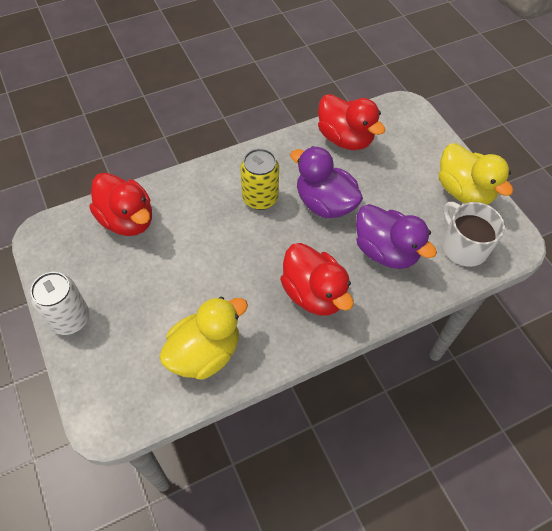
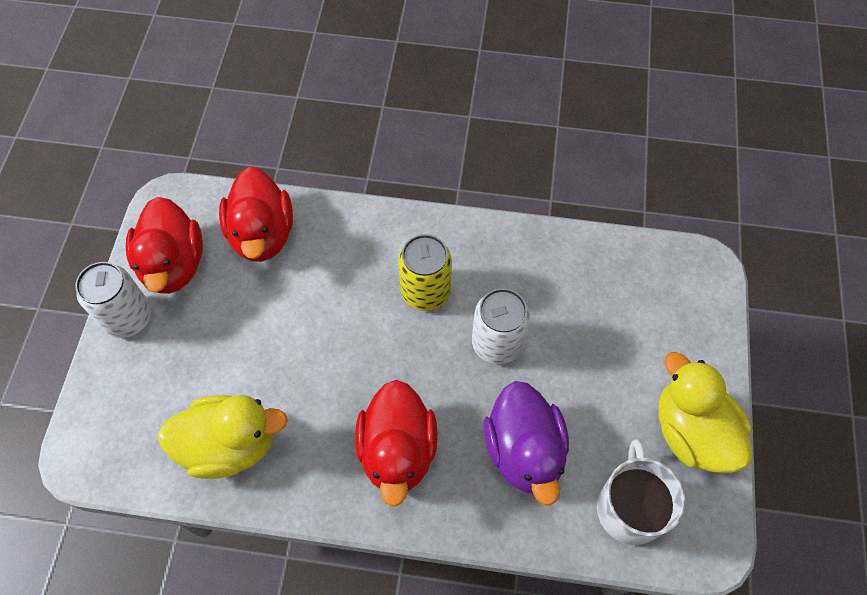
camera: 35 degrees right, 5 degrees up
purple duck [290,146,363,218] -> white can [472,288,530,364]
red duck [318,94,385,150] -> red duck moved to [126,197,203,294]
yellow duck [439,143,513,205] -> yellow duck turned 150 degrees clockwise [659,352,752,473]

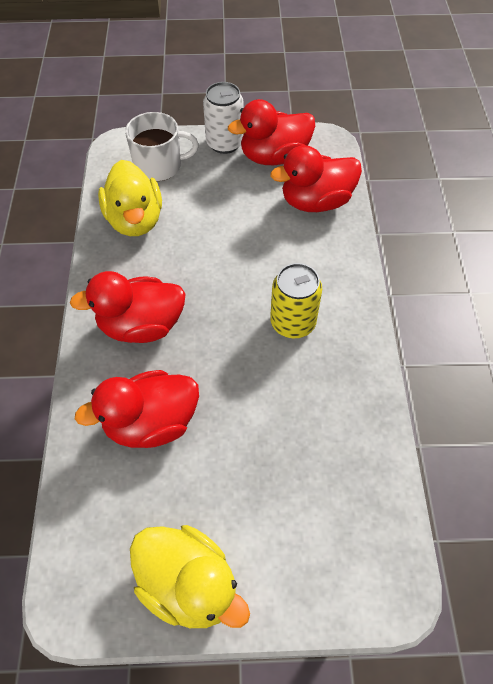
camera: 80 degrees right, 5 degrees down
white can [472,288,530,364] -> none
purple duck [484,381,569,506] -> red duck [75,370,199,448]
white mug [597,440,685,545] -> white mug moved to [125,112,199,181]
yellow duck [659,352,752,473] -> yellow duck turned 75 degrees clockwise [130,525,250,628]

